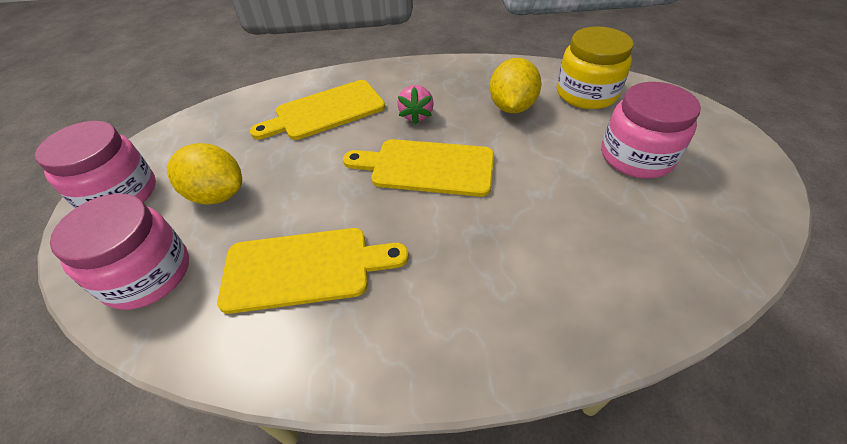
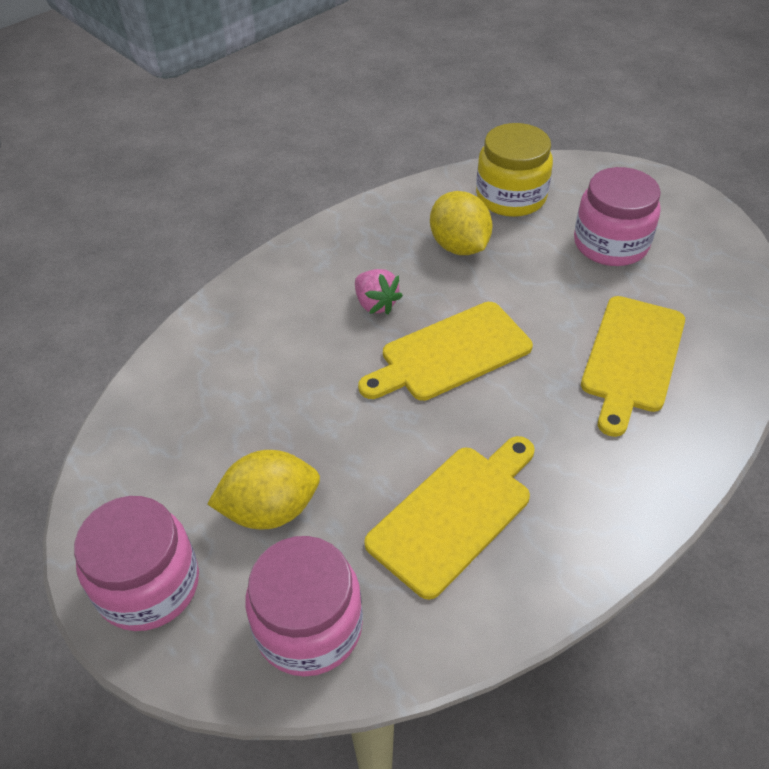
camera: 40 degrees left, 0 degrees up
yellow cutting board [250,80,385,140] -> yellow cutting board moved to [581,296,685,437]

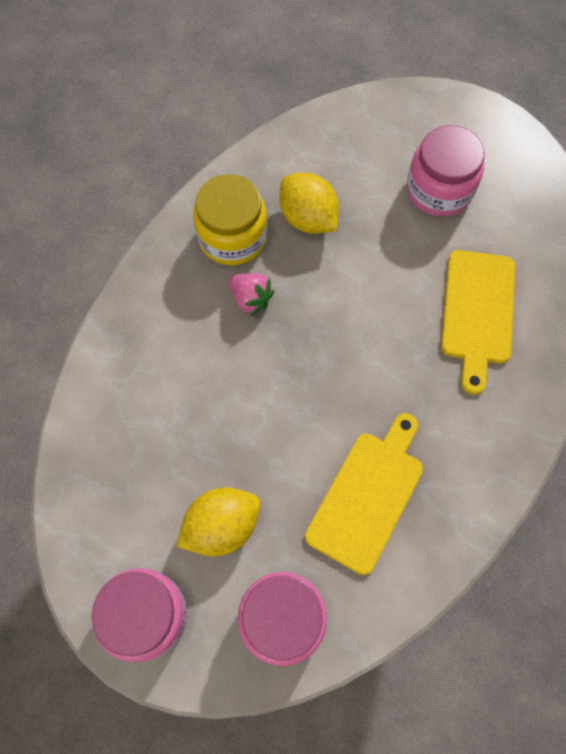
camera: 15 degrees left, 20 degrees up
yellow cutting board [358,302,533,401] -> none
yellow jar [476,123,553,217] -> yellow jar moved to [193,174,267,265]

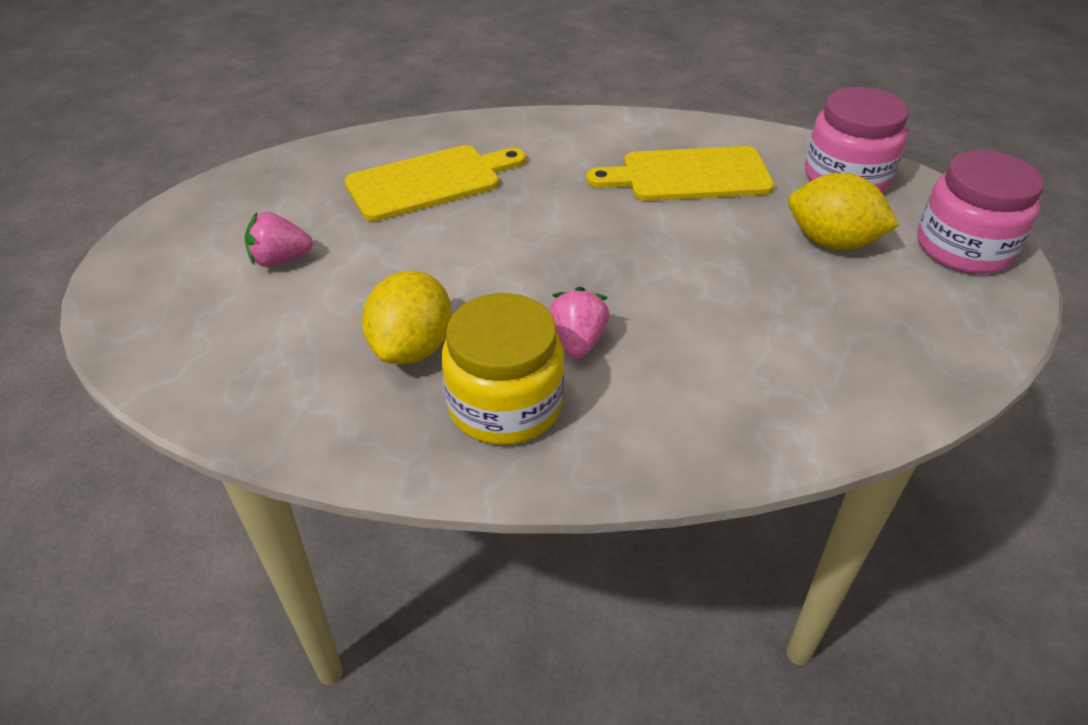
camera: 125 degrees left, 25 degrees down
pink jar [407,125,485,216] -> pink strawberry [245,212,313,267]

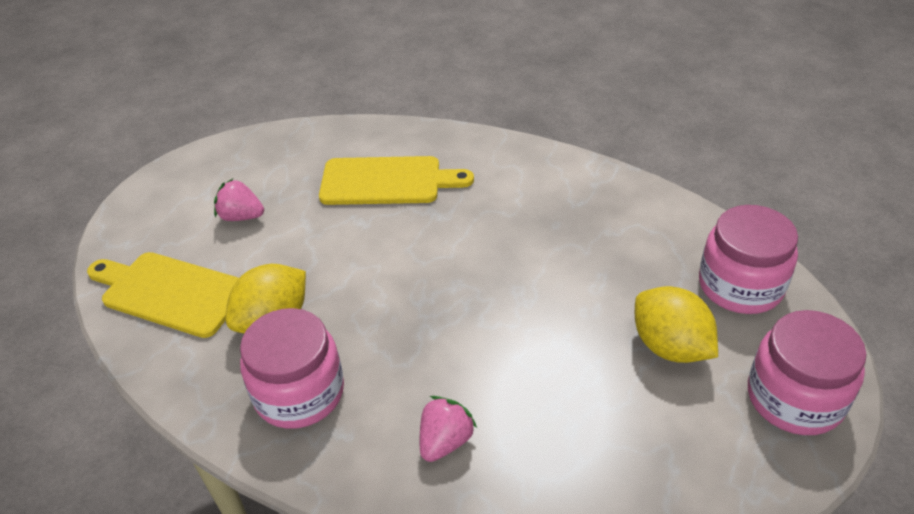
camera: 30 degrees right, 0 degrees up
yellow jar [441,293,564,445] -> pink jar [240,308,344,429]
pink strawberry [549,286,609,359] -> pink strawberry moved to [420,396,477,462]
yellow cutting board [586,146,774,201] -> yellow cutting board moved to [87,252,239,338]

